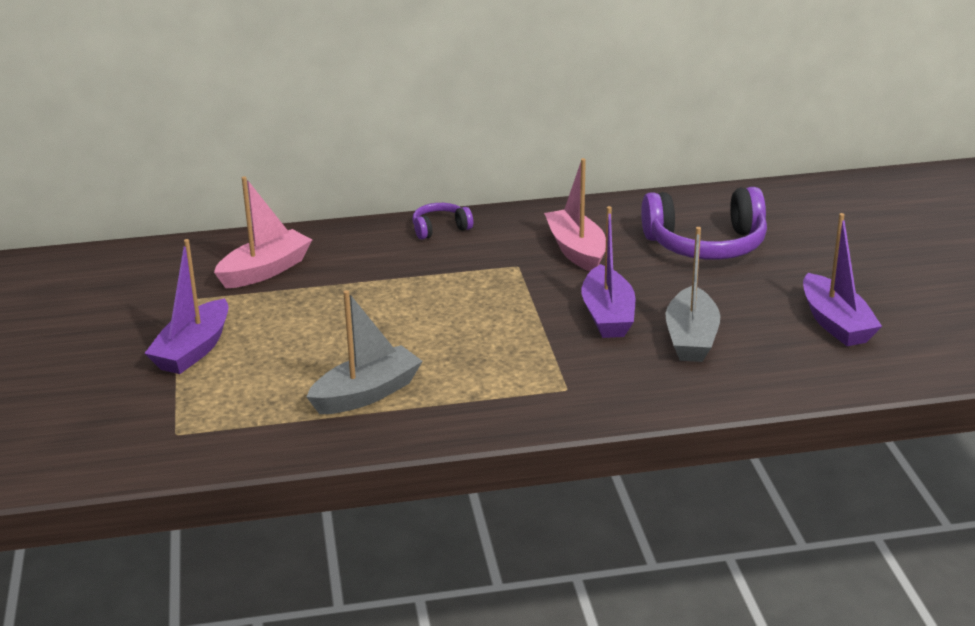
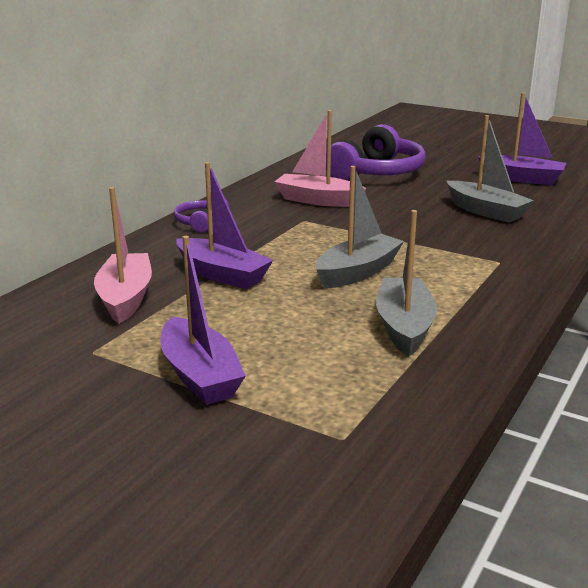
camera: 50 degrees left, 5 degrees down
purple boat [581,206,635,338] -> purple boat moved to [176,162,273,289]
none -> grey boat [316,166,404,288]

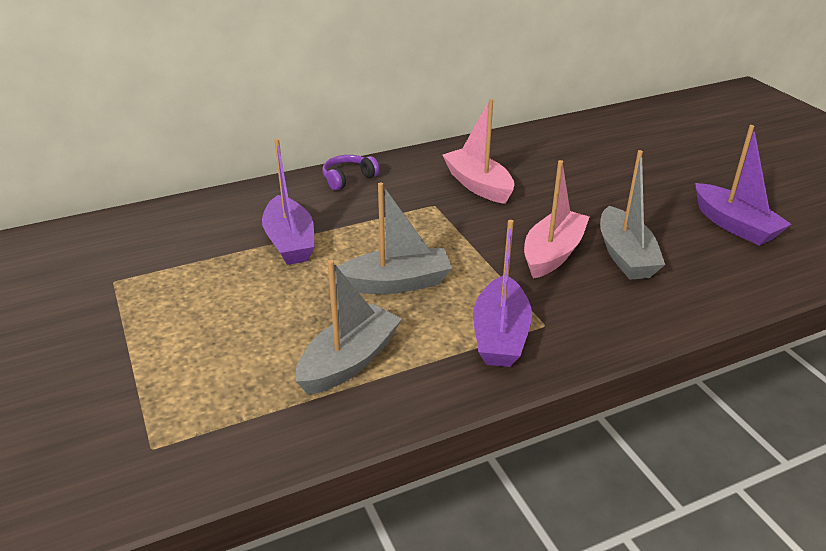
camera: 35 degrees right, 10 degrees up
pink boat [94,187,152,324] -> pink boat moved to [524,160,590,279]
purple boat [160,236,246,405] -> purple boat moved to [473,220,532,367]
purple headphones [326,124,426,180] -> none

